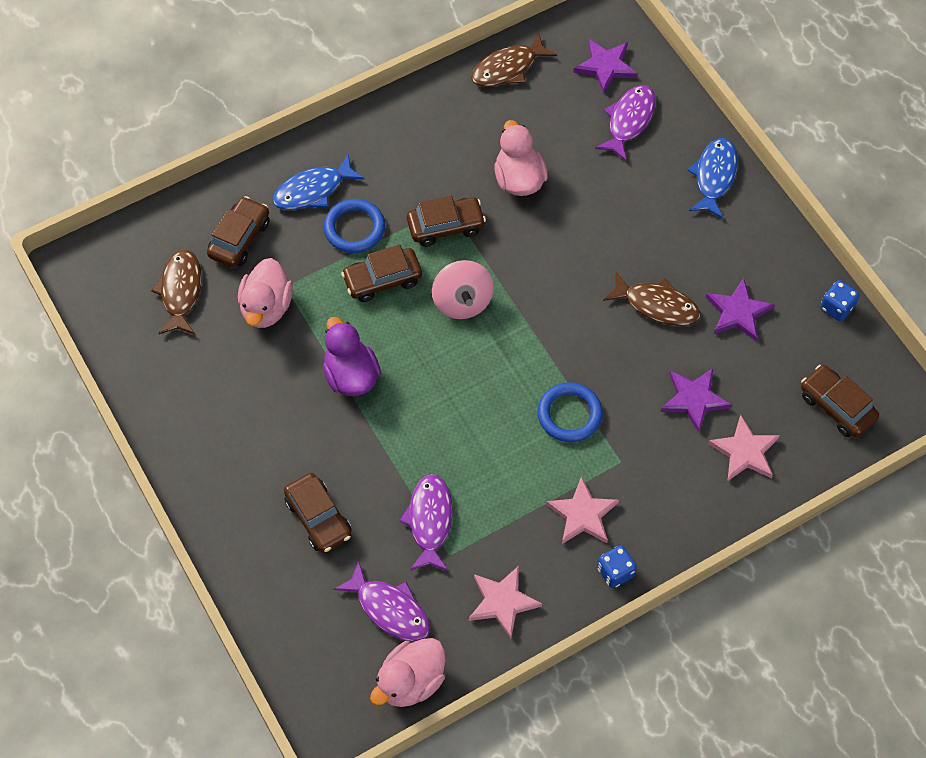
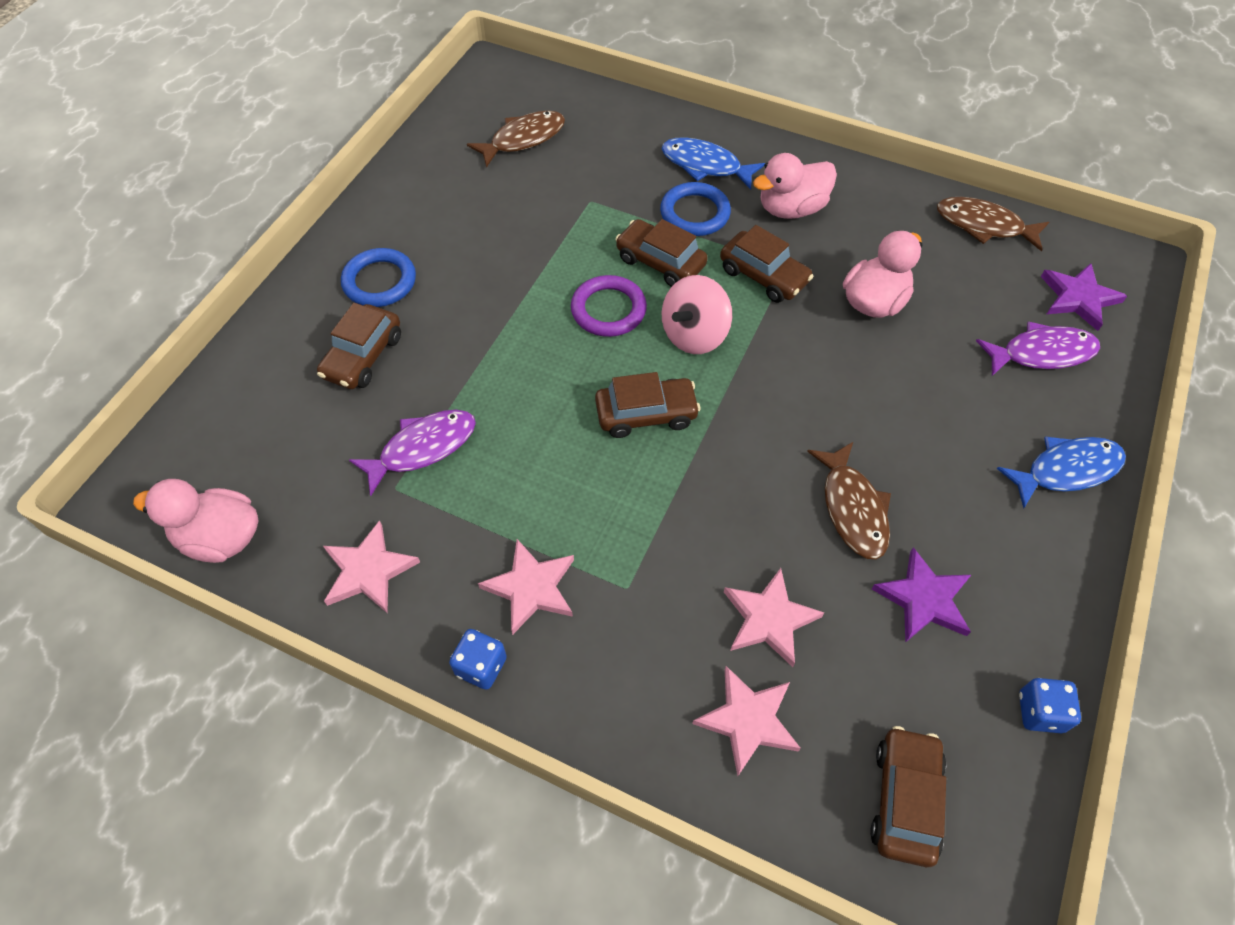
camera: 55 degrees right, 5 degrees down
brown car [207,196,270,268] -> brown car moved to [595,372,701,438]
pink duck [238,258,293,328] -> pink duck moved to [753,153,837,219]
purple duck [323,317,381,396] -> none
purple fish [334,560,430,642] -> none
blue ring [538,382,603,442] -> blue ring moved to [341,248,416,307]
purple star [661,369,732,433] -> pink star [724,568,824,667]
none -> purple ring [571,275,647,337]

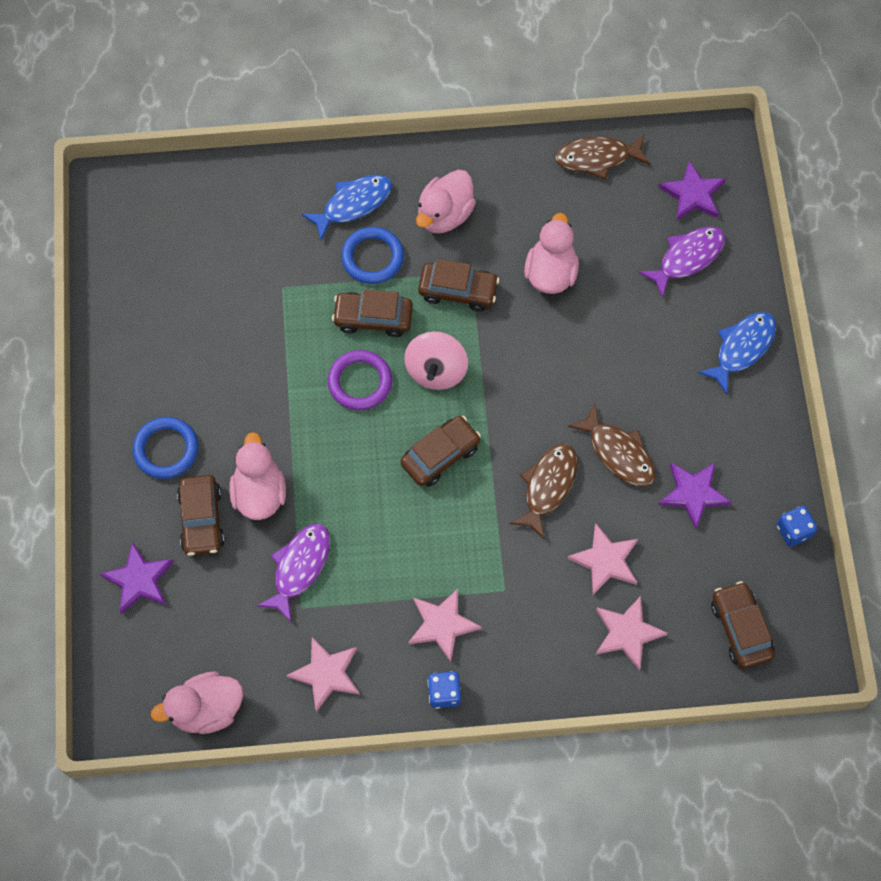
camera: 30 degrees left, 10 degrees up
brown fish [467,111,565,168] -> brown fish moved to [510,443,578,540]
blue fish [662,137,765,190] -> blue fish turned 150 degrees clockwise [301,175,392,240]
none -> purple star [100,542,174,614]
none -> pink duck [229,432,286,520]

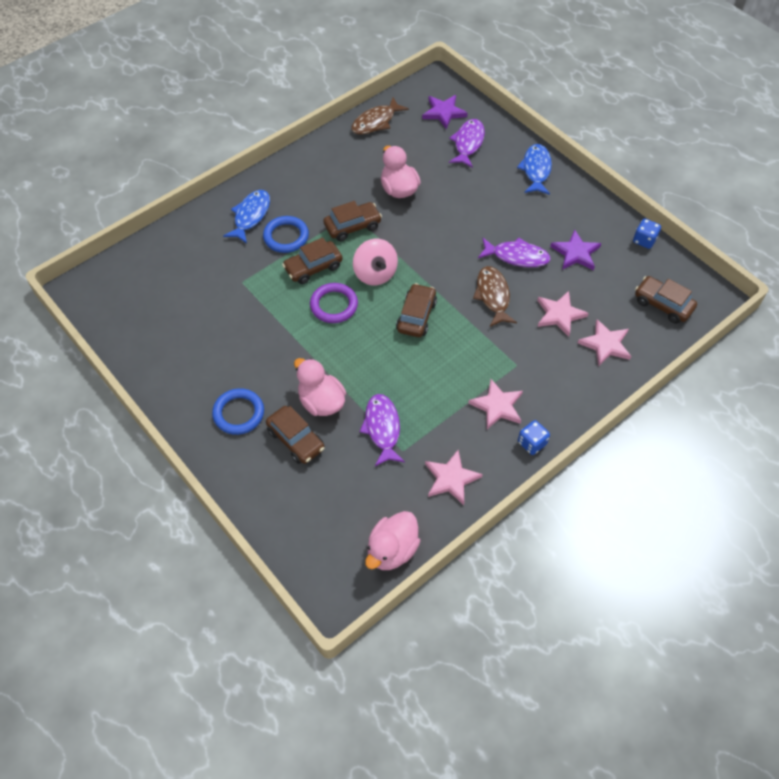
camera: 35 degrees left, 10 degrees down
purple star [100,542,174,614] -> none
pink duck [416,170,476,233] -> none
brown fish [568,404,655,487] -> purple fish [478,237,551,267]

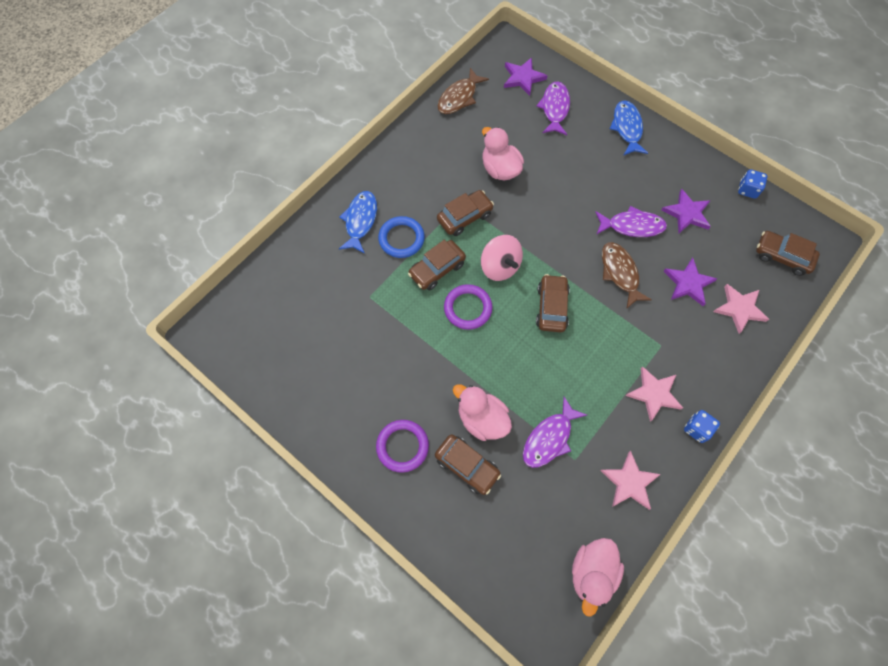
camera: 10 degrees left, 10 degrees up
blue ring [212,388,264,435] -> purple ring [376,420,429,473]
purple fish [359,394,405,466] -> purple fish turned 120 degrees counterclockwise [523,397,587,468]
pink star [537,291,589,337] -> purple star [663,258,717,306]

